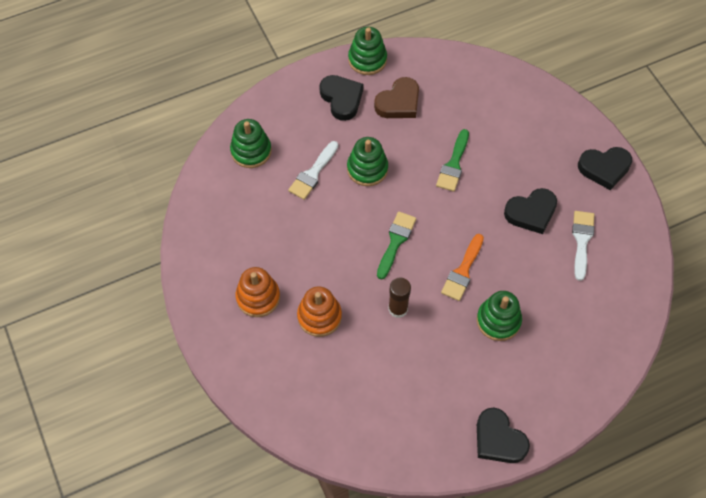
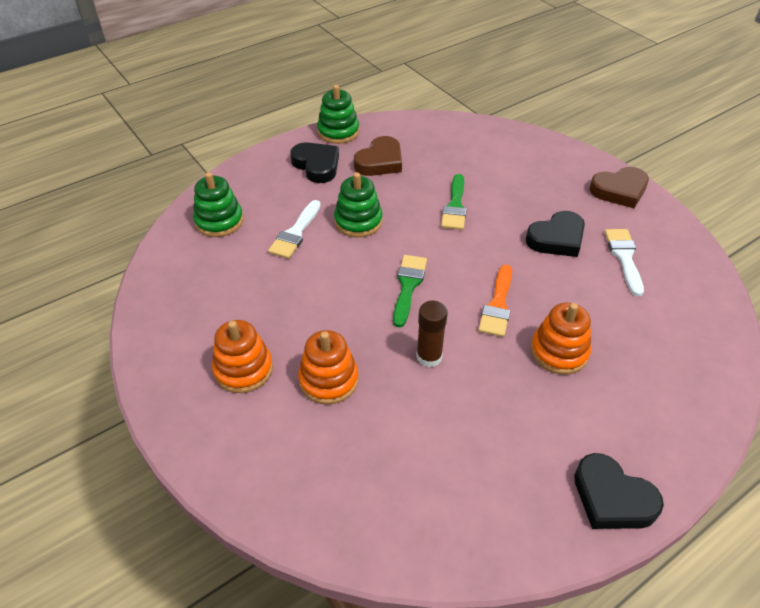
camera: 10 degrees left, 15 degrees down
green stacking toy [477,291,522,341] -> orange stacking toy [531,303,591,374]
black heart [578,147,632,190] -> brown heart [589,167,649,208]

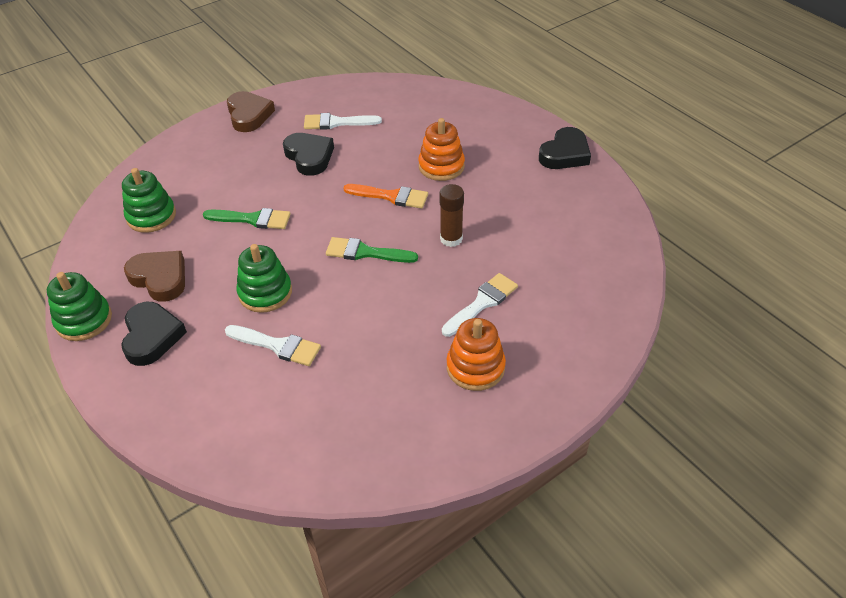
camera: 90 degrees left, 0 degrees up
green stacking toy [193,172,243,237] -> green stacking toy moved to [122,168,176,233]
black heart [290,142,339,183] -> black heart turned 120 degrees clockwise [121,302,187,366]
orange stacking toy [298,330,359,405] -> white brush [442,273,518,337]

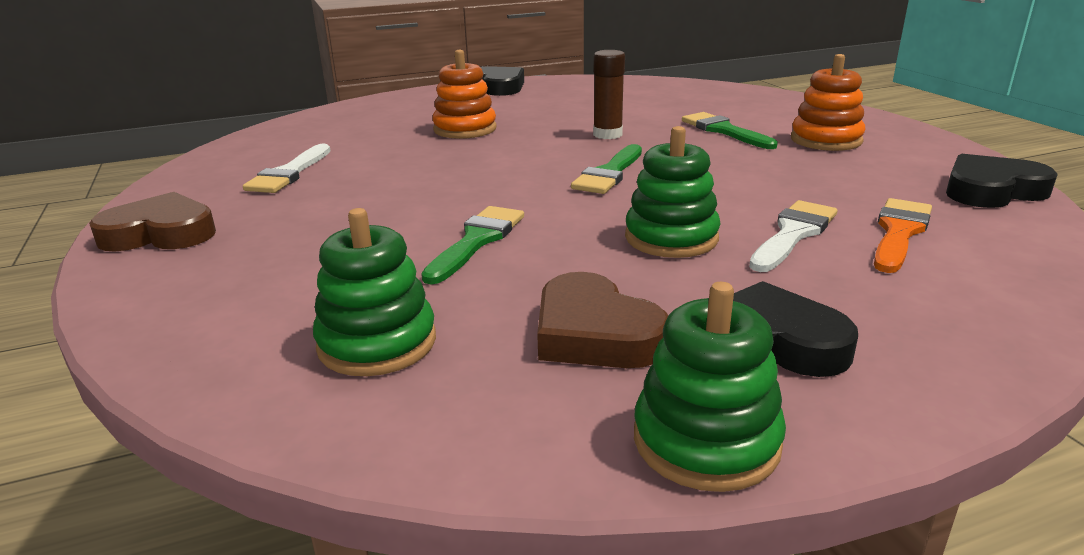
camera: 75 degrees left, 20 degrees down
brown heart [124,251,185,302] -> brown heart turned 90 degrees counterclockwise [537,272,668,368]
black heart [283,133,334,176] -> black heart moved to [946,154,1058,208]
orange brush [344,184,428,209] -> orange brush moved to [874,198,932,273]
white brush [442,273,518,337] -> green brush [682,112,778,149]

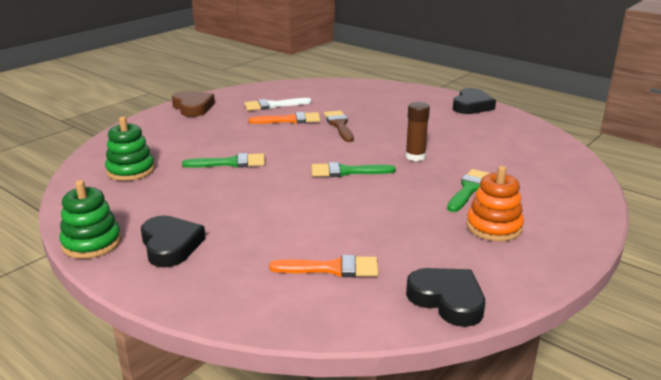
camera: 60 degrees right, 0 degrees up
orange stacking toy [432,50,496,139] -> none
brown heart [537,272,668,368] -> none
green stacking toy [625,126,721,258] -> none
white brush [749,200,838,272] -> none
none -> orange brush [249,112,320,124]
none -> brown brush [324,111,353,142]

